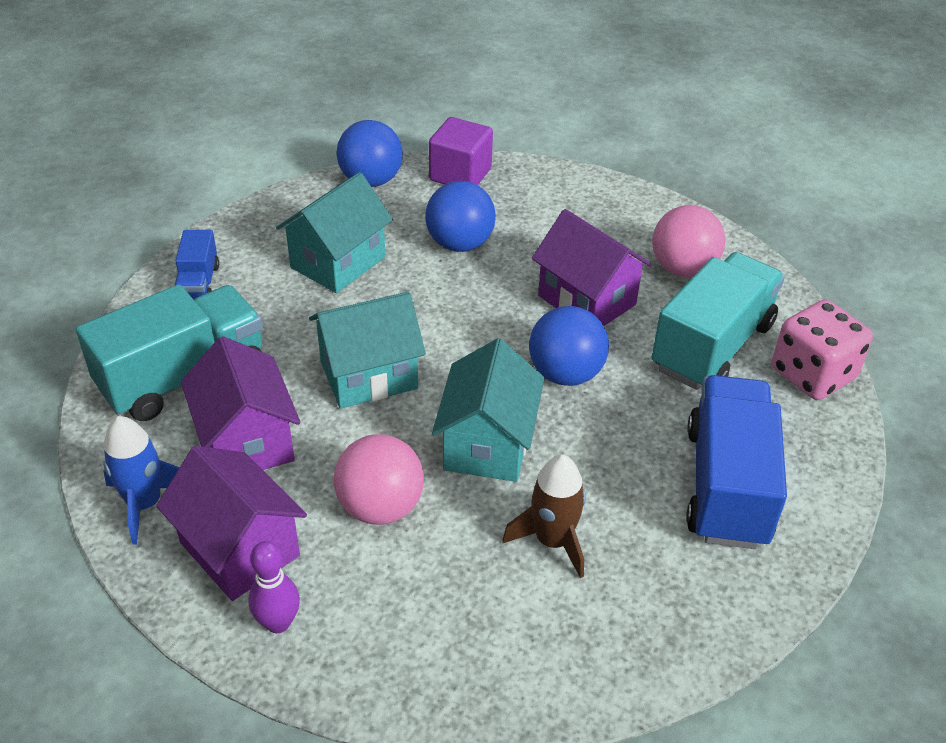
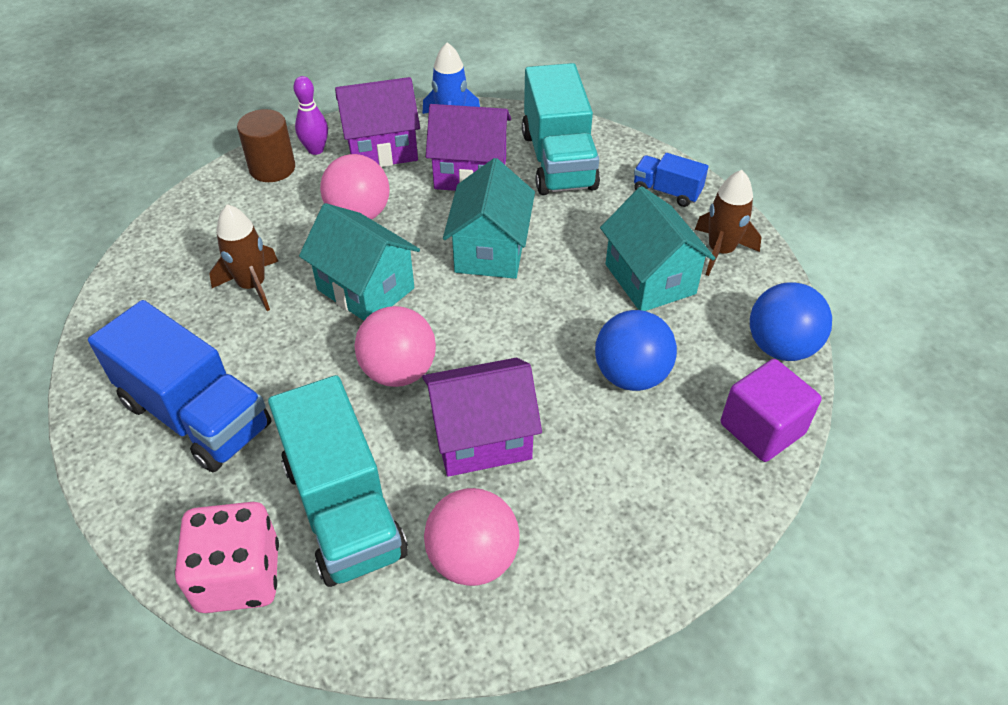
camera: 120 degrees right, 5 degrees up
blue ball [529,306,609,386] -> pink ball [354,306,436,387]
none -> brown cylinder [237,109,295,182]
none -> brown rocket [695,170,761,276]

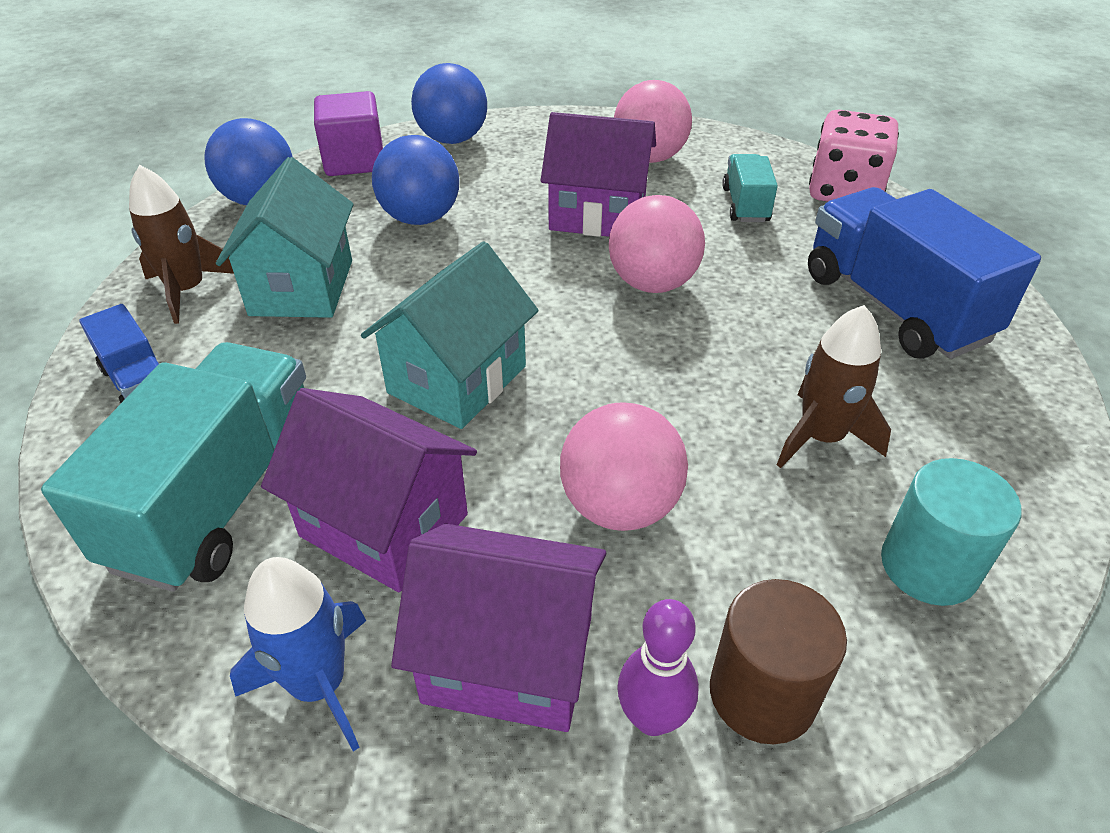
camera: 155 degrees left, 5 degrees down
turquoise truck [268,375,408,587] -> turquoise truck [722,154,778,222], size x0.50
turquoise house [299,203,420,321] -> none
none -> blue ball [411,63,487,144]
none -> turquoise cylinder [881,458,1021,606]

